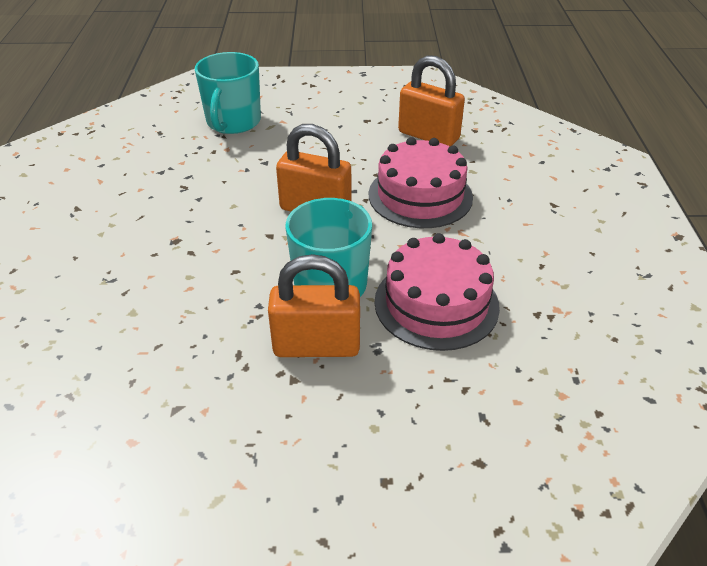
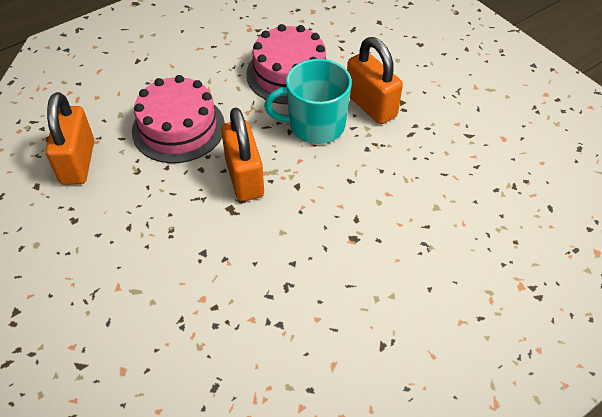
camera: 125 degrees left, 10 degrees up
turquoise mug [195,52,261,134] -> none

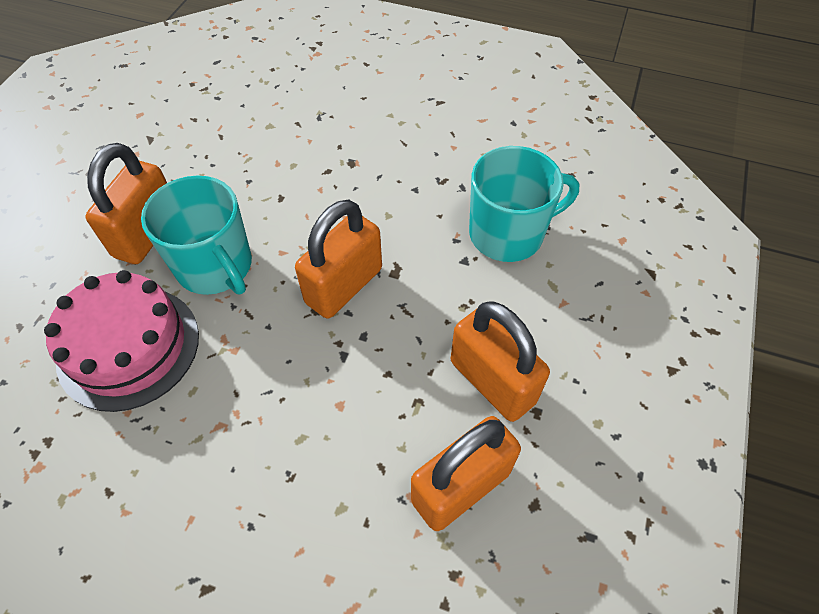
camera: 125 degrees left, 5 degrees up
pink cake [132,75,225,163] -> none
none -> orange padlock [451,301,550,422]
none -> turquoise mug [469,146,579,262]

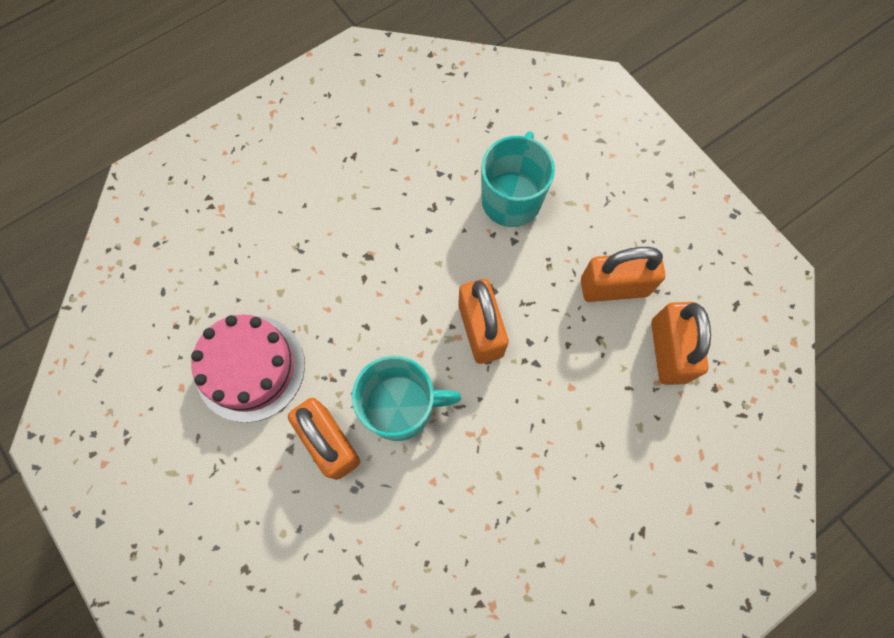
camera: 55 degrees left, 15 degrees up
pink cake [44,270,199,412] -> pink cake moved to [191,315,305,423]

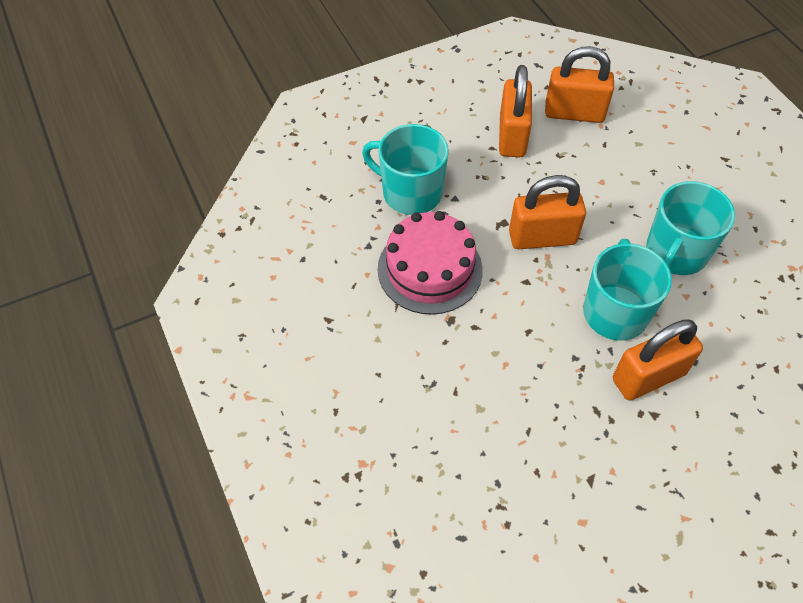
camera: 80 degrees left, 15 degrees down
pink cake [191,315,305,423] -> pink cake moved to [378,211,483,315]
none -> turquoise mug [646,181,735,275]

